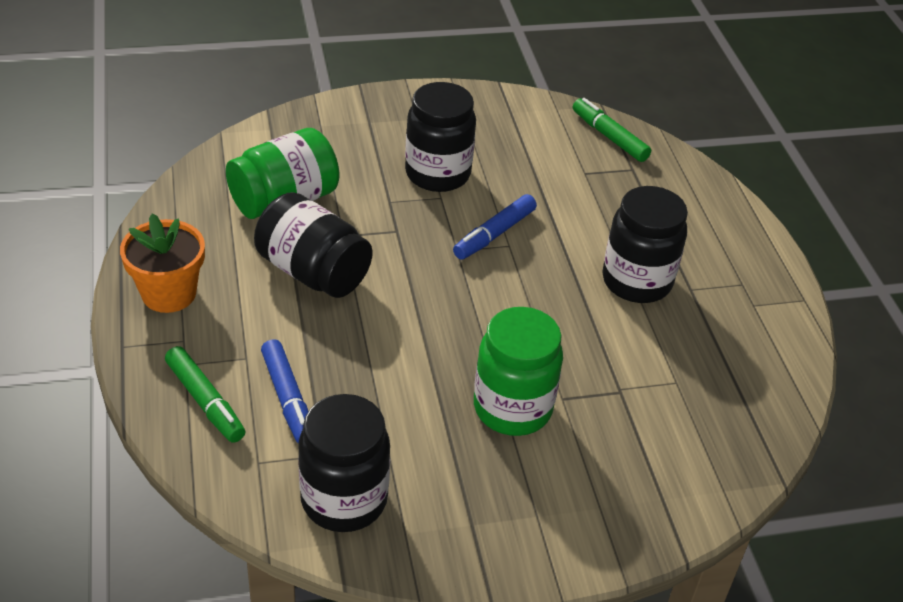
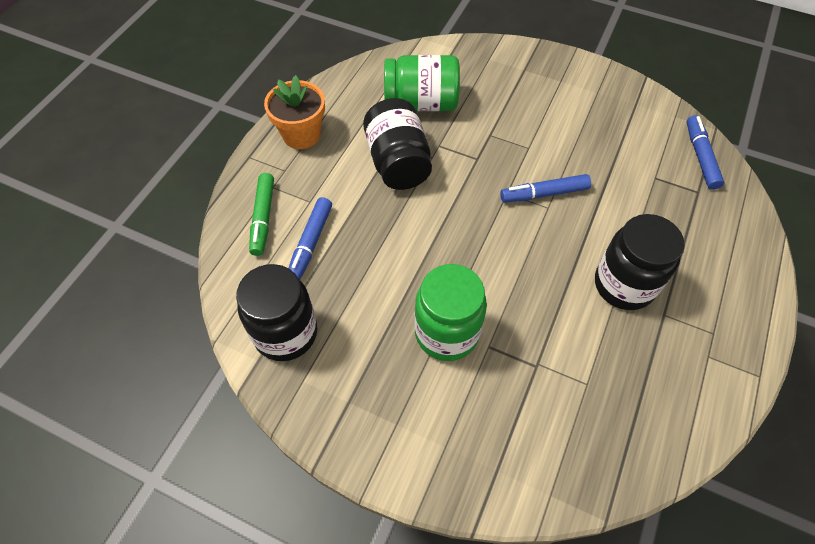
camera: 40 degrees right, 15 degrees up
black jar [405,82,476,192] -> none
green marker [573,98,651,162] -> blue marker [687,115,724,190]

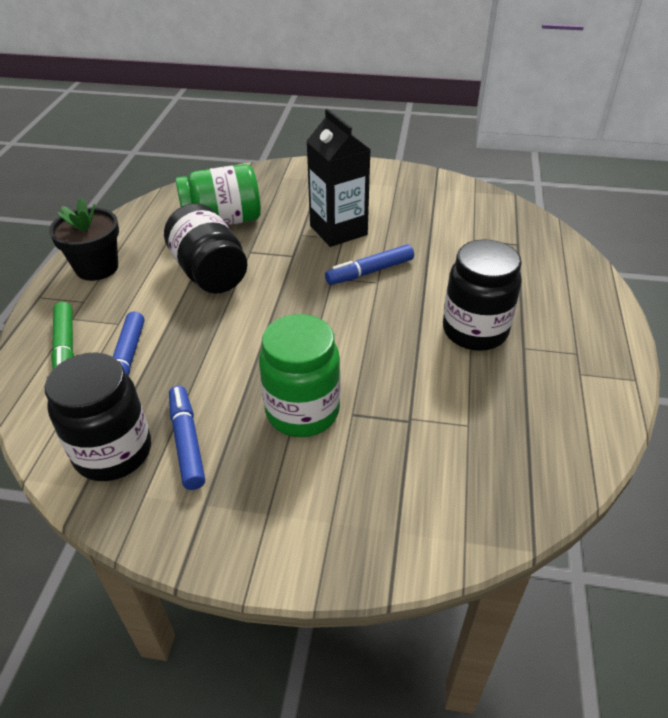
camera: 15 degrees left, 15 degrees down
orange flower pot [264,75,325,149] -> black flower pot [49,198,119,281]
blue marker [687,115,724,190] -> blue marker moved to [169,386,205,490]
none -> black carton [306,109,371,247]

